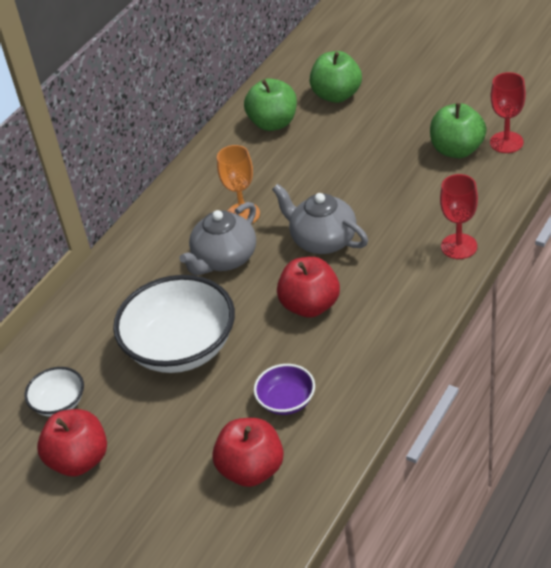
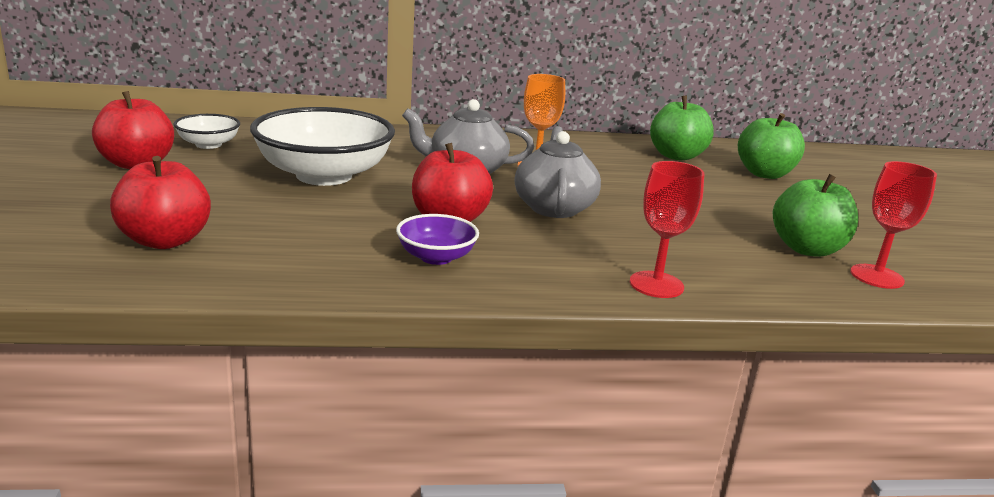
camera: 45 degrees right, 20 degrees down
purple bowl [254,364,315,415] -> purple bowl moved to [396,214,479,265]

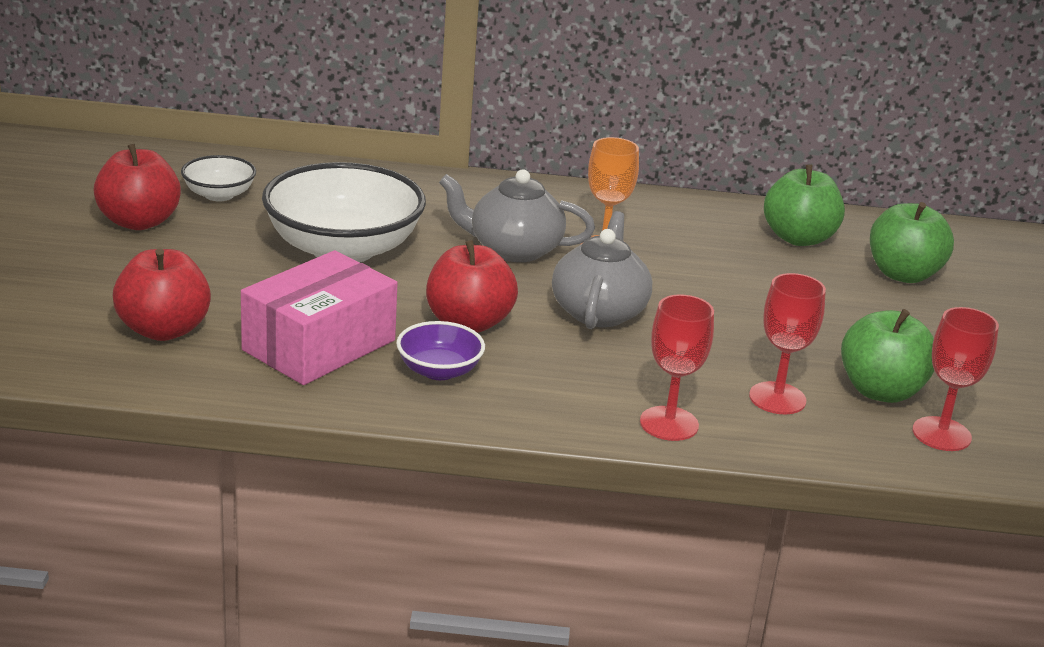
camera: 10 degrees right, 5 degrees up
none -> pink box [241,250,398,385]
none -> red goblet [749,273,826,414]

